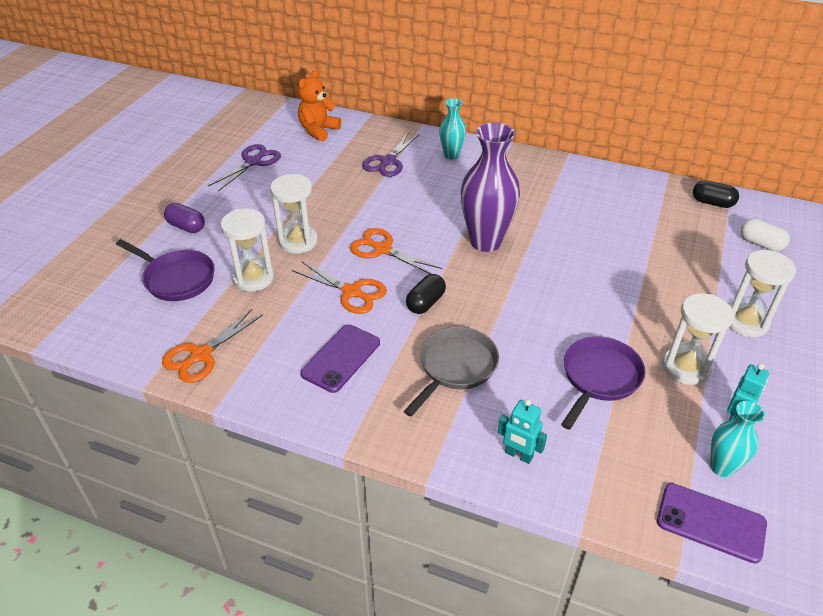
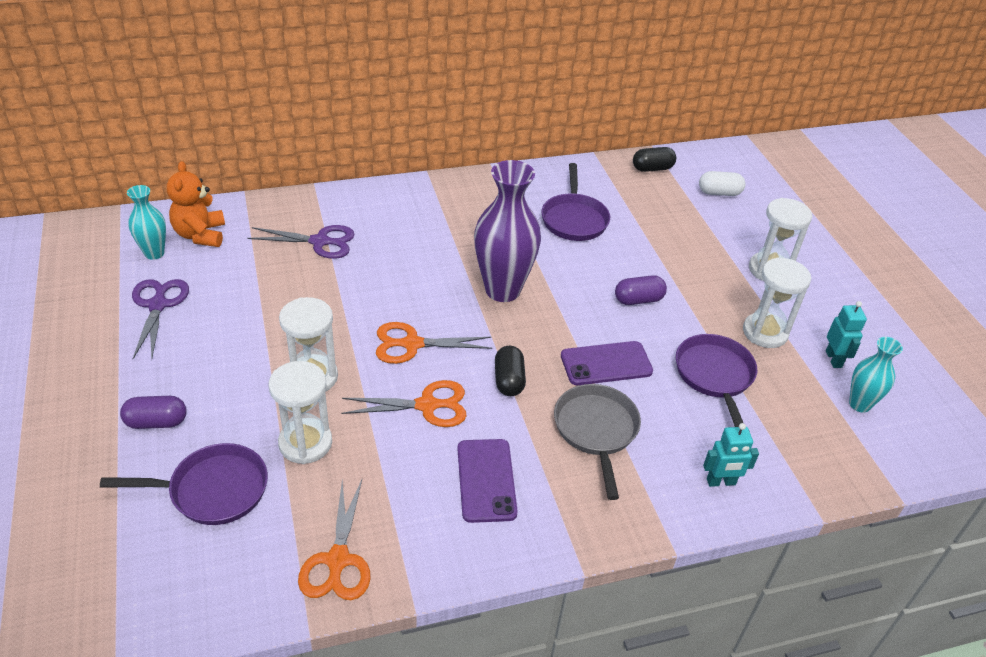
camera: 40 degrees left, 0 degrees up
purple scissors [362,132,419,177] -> purple scissors turned 75 degrees counterclockwise [248,225,355,259]
turquoise vase [439,98,466,160] -> turquoise vase moved to [127,185,166,260]
purple phone [657,483,767,564] -> purple phone moved to [561,341,653,385]
none -> purple pan [541,163,610,241]
none -> purple capsule [615,275,667,305]

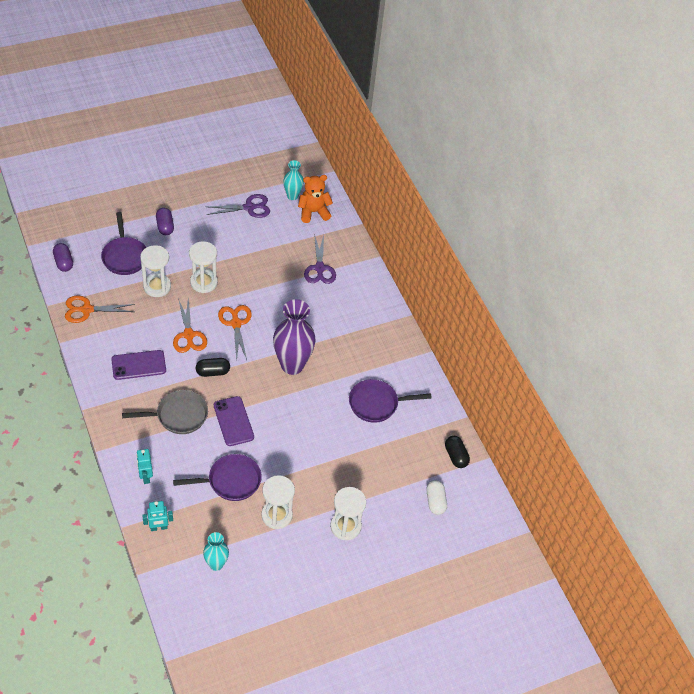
camera: 80 degrees right, 10 degrees up
purple capsule [615,275,667,305] -> purple capsule moved to [53,243,73,272]
turquoise robot [826,301,867,368] -> turquoise robot moved to [142,501,173,531]

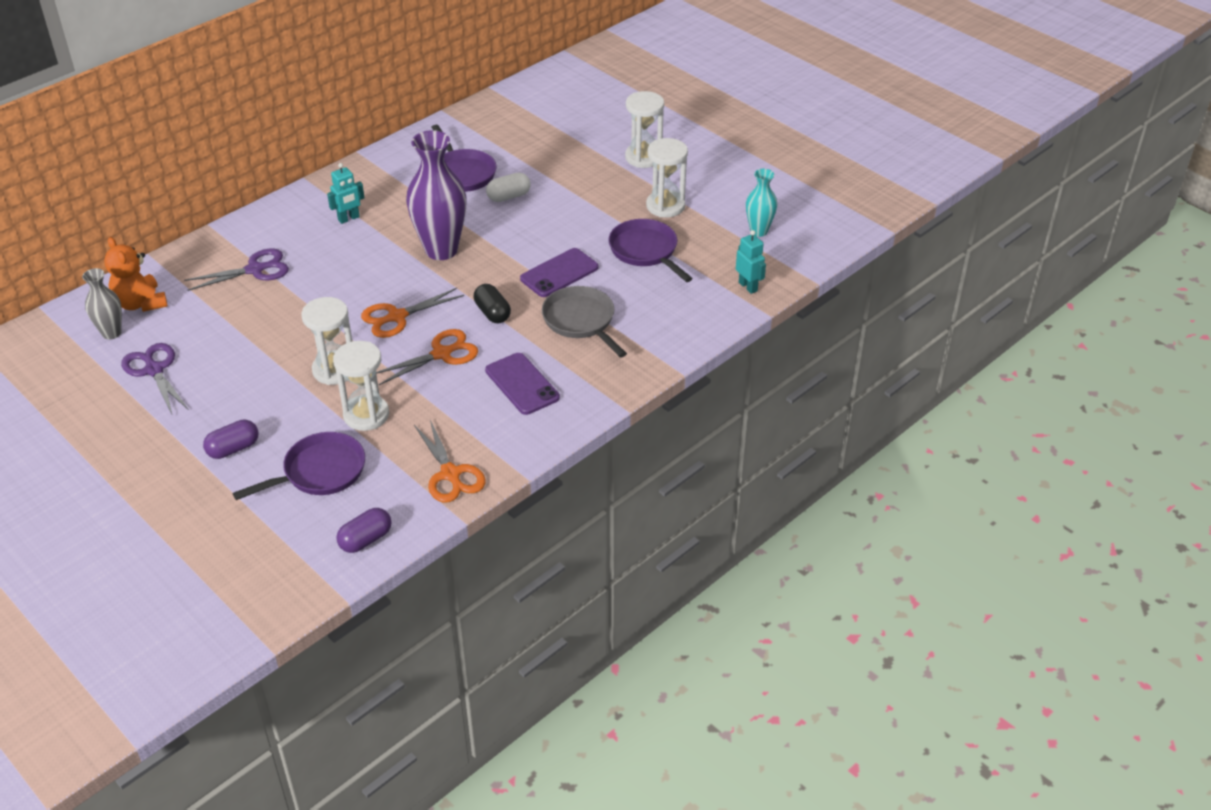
camera: 105 degrees left, 10 degrees down
turquoise robot [136,449,153,484] -> turquoise robot moved to [327,163,364,224]
turquoise vase [283,160,304,200] -> grey vase [82,268,122,339]
white capsule [426,480,447,515] -> white capsule moved to [486,172,531,202]
black capsule [445,436,470,468] -> none

